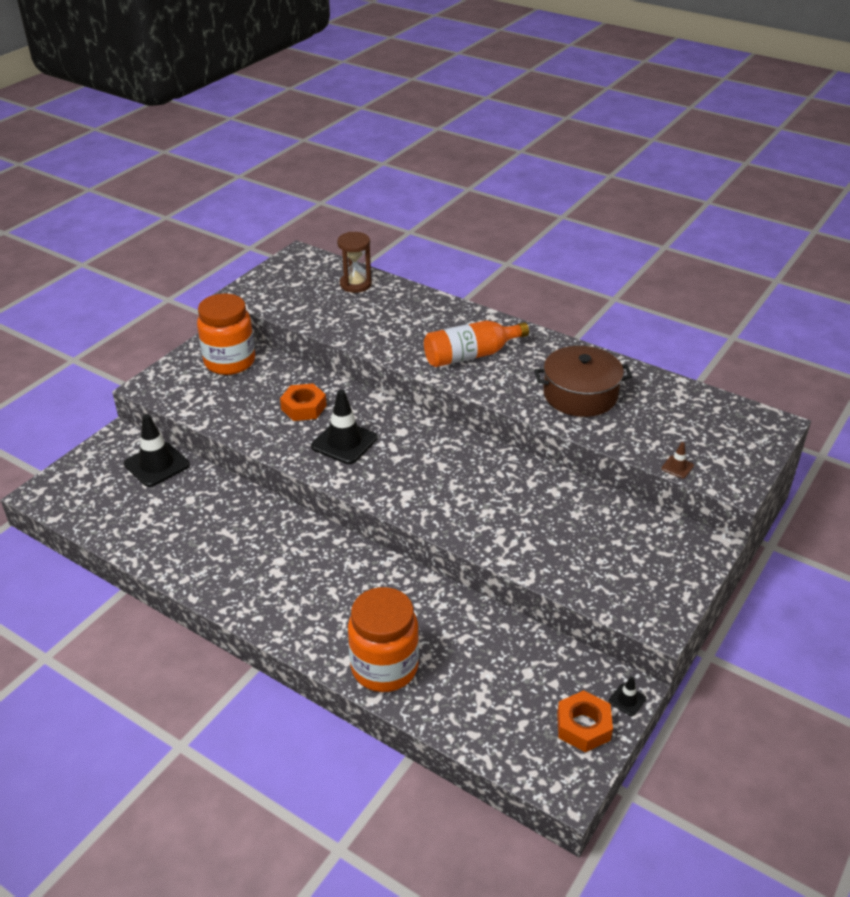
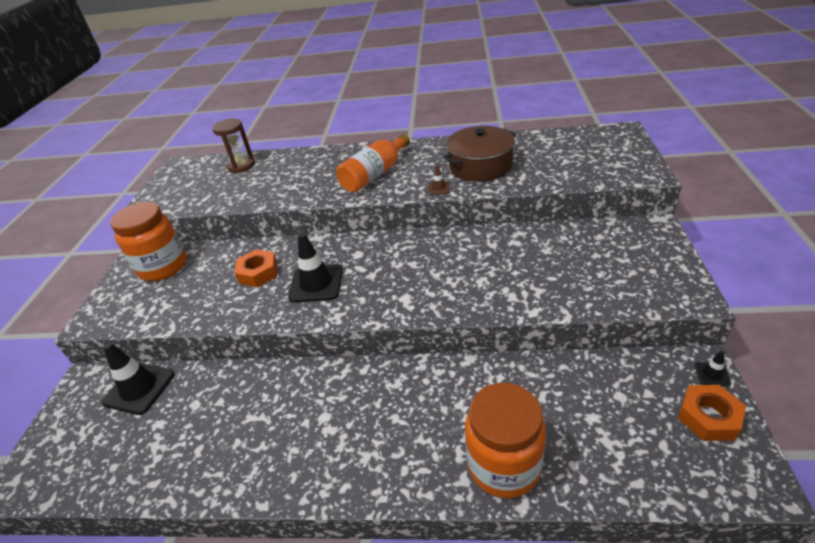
camera: 25 degrees left, 0 degrees up
brown traffic cone [661,442,694,479] -> brown traffic cone moved to [428,165,449,195]

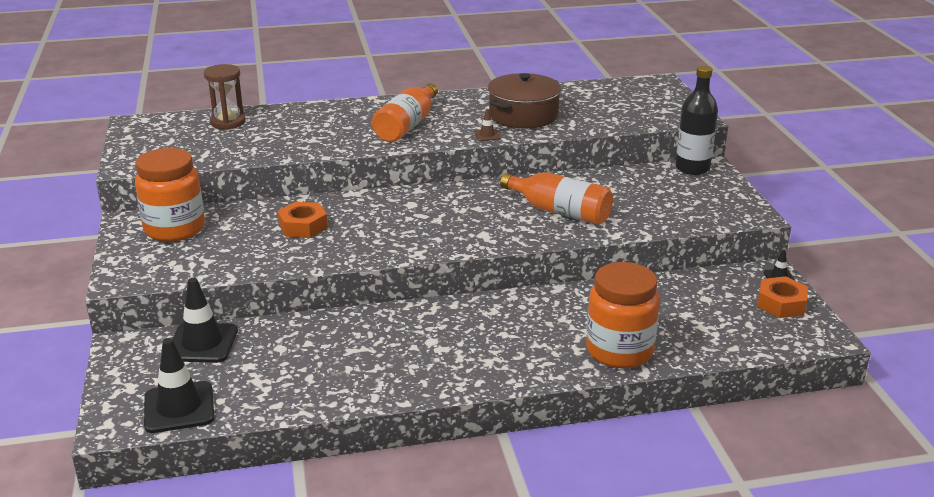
camera: 20 degrees left, 10 degrees down
black traffic cone [288,233,343,303] -> black traffic cone moved to [144,338,215,433]
none -> orange bottle [500,172,613,225]
none -> black bottle [676,66,718,175]

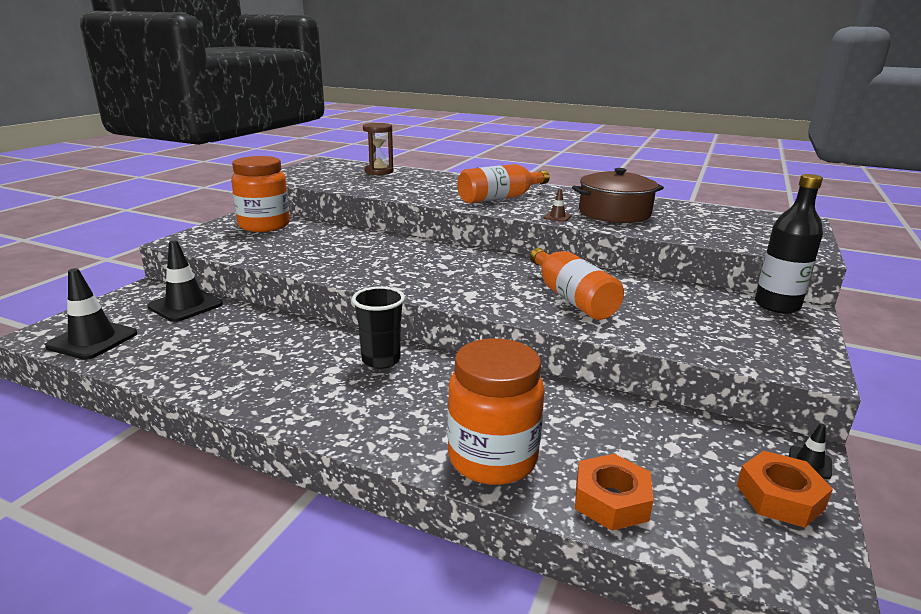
camera: 35 degrees right, 5 degrees down
orange nut [278,202,328,238] -> orange nut moved to [575,454,654,531]
none -> black cup [352,286,405,369]

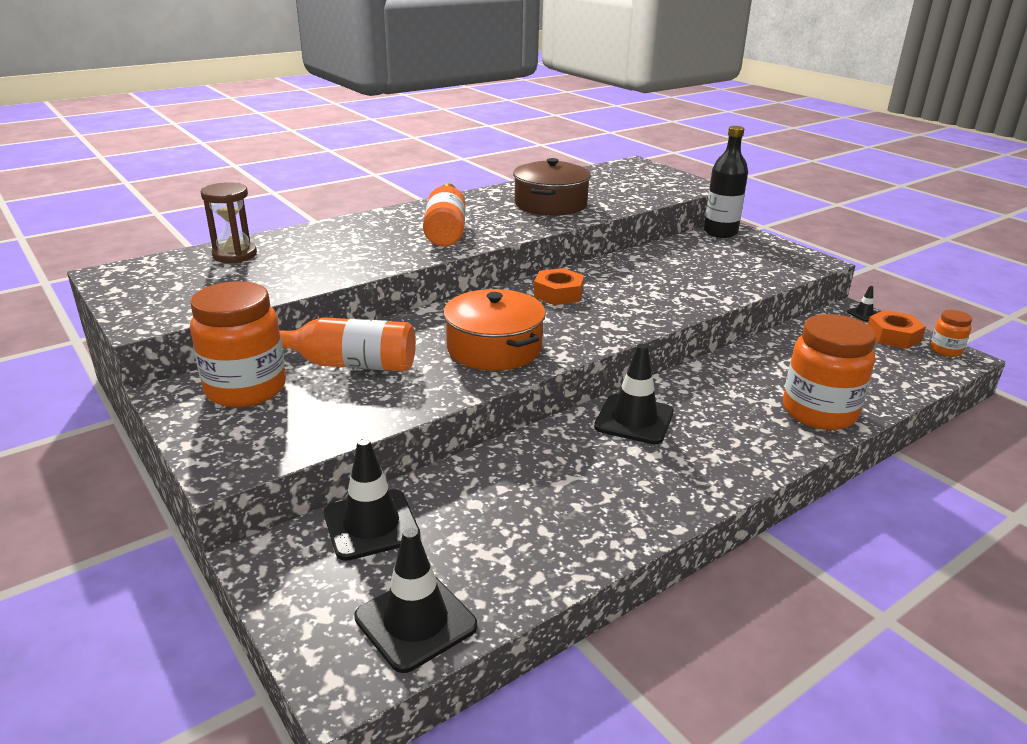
camera: 60 degrees left, 5 degrees up
black cup [352,286,405,369] -> black traffic cone [594,344,674,444]
orange bottle [530,248,624,320] -> orange bottle moved to [279,317,416,371]
brown traffic cone [544,189,571,222] -> none
orange nut [575,454,654,531] -> orange nut moved to [534,268,584,305]
none -> orange pot [443,289,546,371]
none -> orange jar [930,310,972,357]

